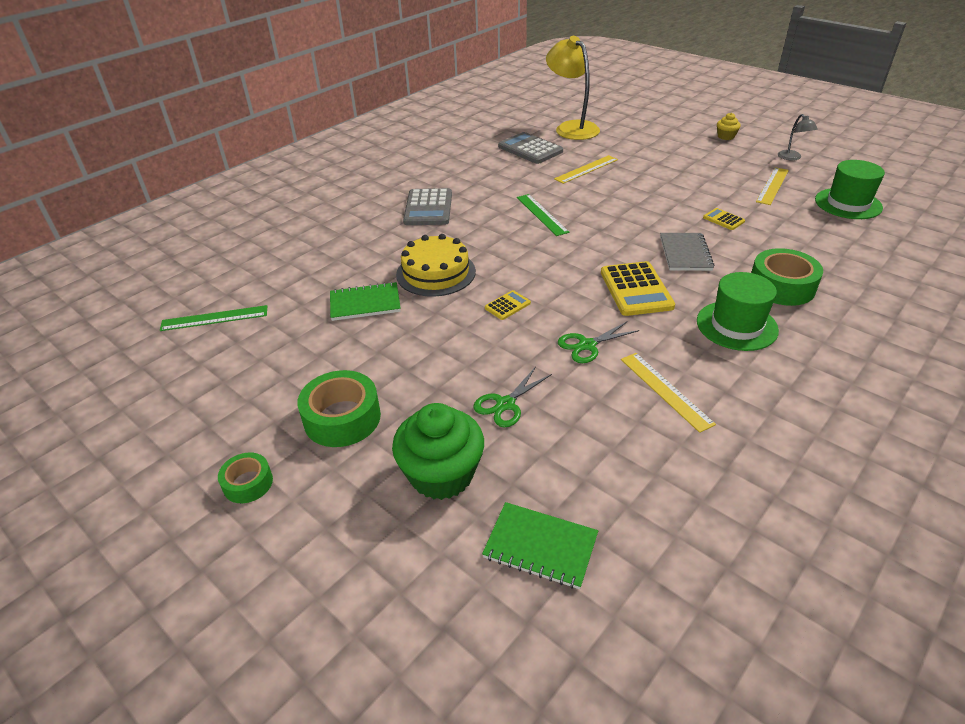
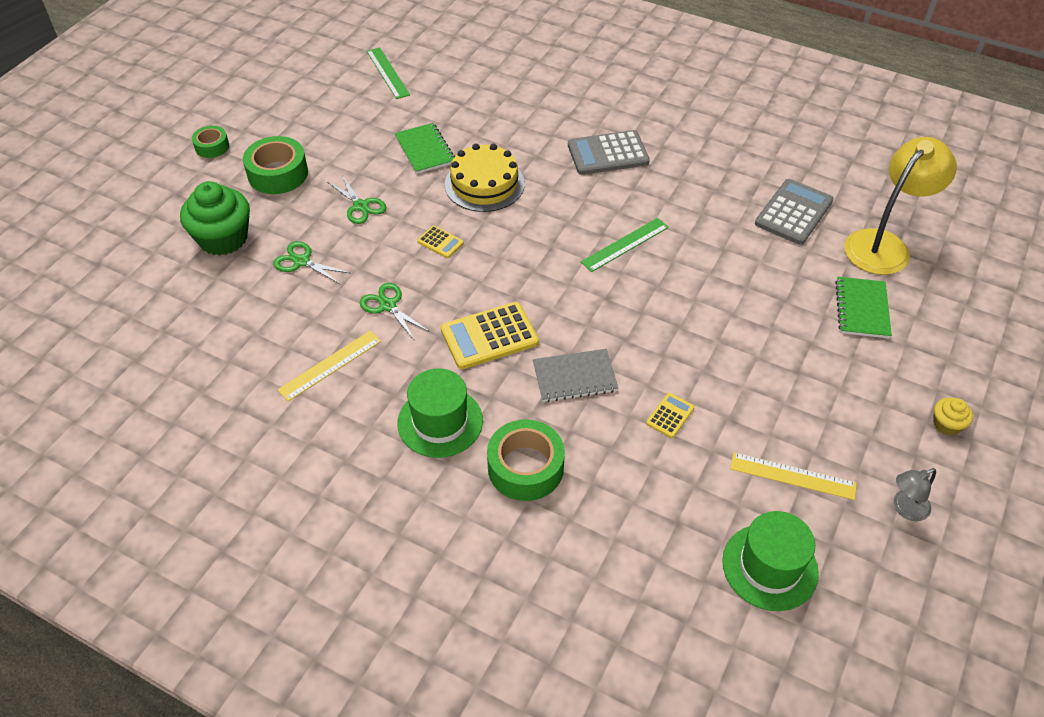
camera: 75 degrees right, 10 degrees up
green notebook [482,502,598,589] -> green notebook moved to [835,277,892,338]
yellow ruler [554,155,618,184] -> none
none -> green scissors [327,175,386,224]

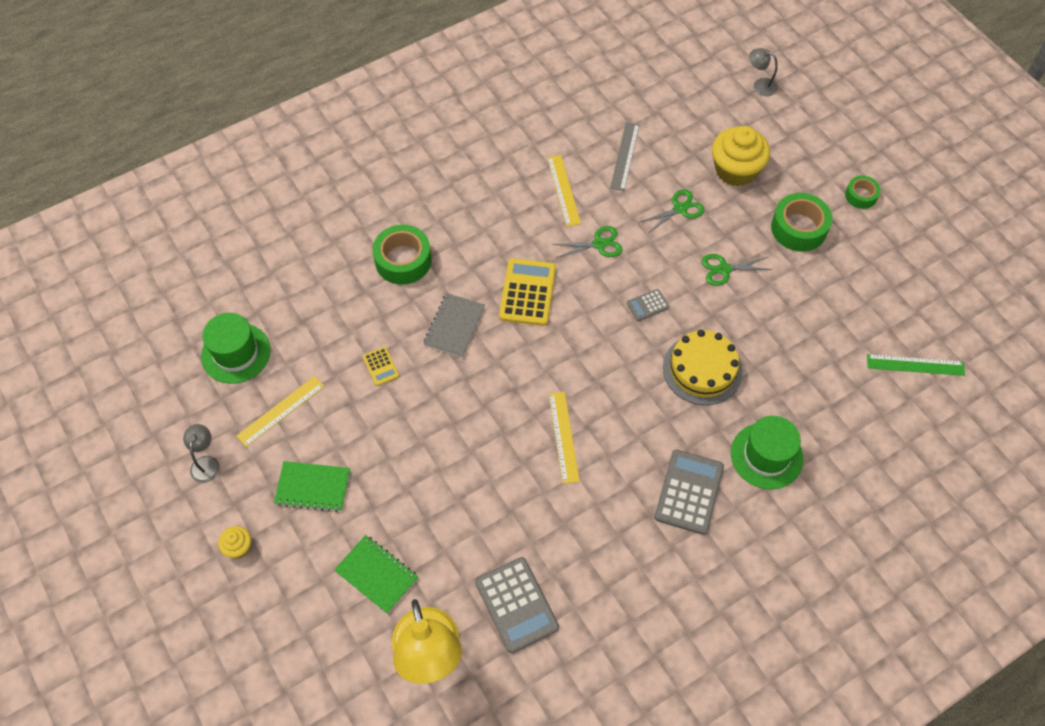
camera: 120 degrees right, 10 degrees up
green cupcake [180,181,250,256] -> yellow cupcake [712,126,770,186]
green notebook [395,123,455,174] -> green notebook moved to [274,461,350,512]
green hat [398,368,483,458] -> green hat moved to [731,416,804,489]
yellow calculator [417,226,464,258] -> grey calculator [627,289,669,321]
green ruler [581,218,669,272] -> yellow ruler [549,392,580,484]
none -> grey ruler [610,122,640,191]
none -> grey lamp [749,48,778,96]

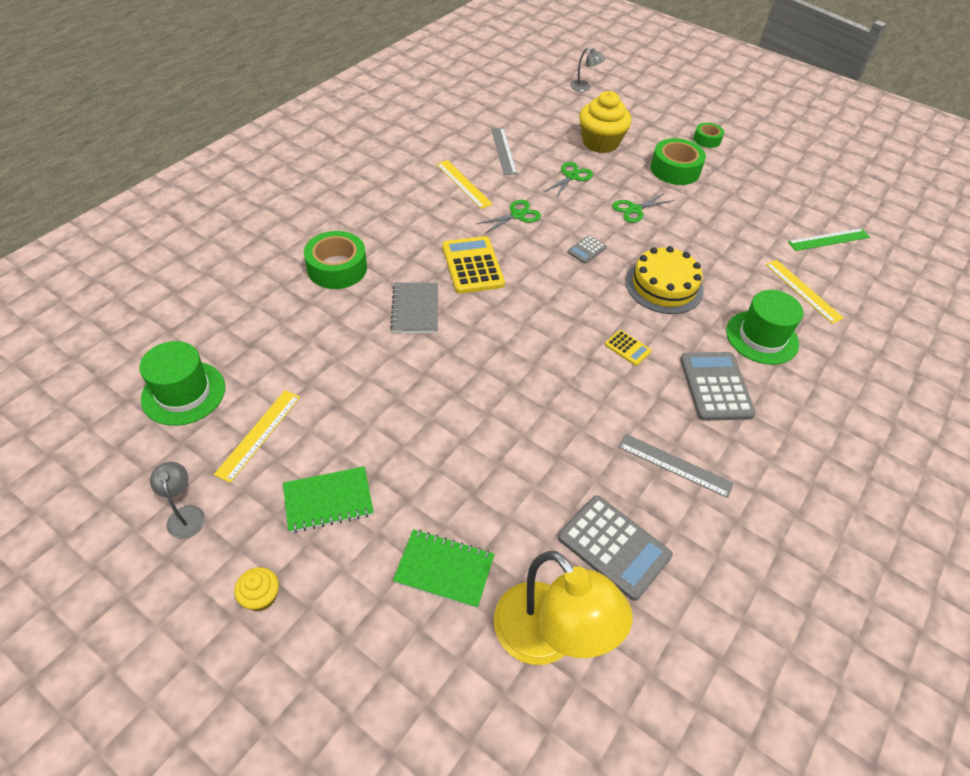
camera: 25 degrees left, 10 degrees down
yellow calculator [363,347,399,386] -> yellow calculator moved to [605,330,651,366]
yellow ruler [549,392,580,484] -> yellow ruler moved to [766,260,844,324]
grey lamp [749,48,778,96] -> grey lamp turned 150 degrees counterclockwise [570,47,605,92]
none -> grey ruler [618,434,734,498]

